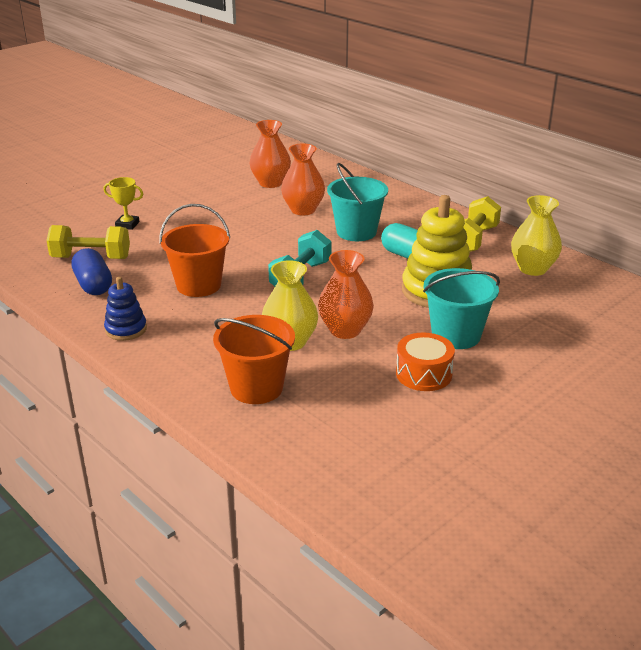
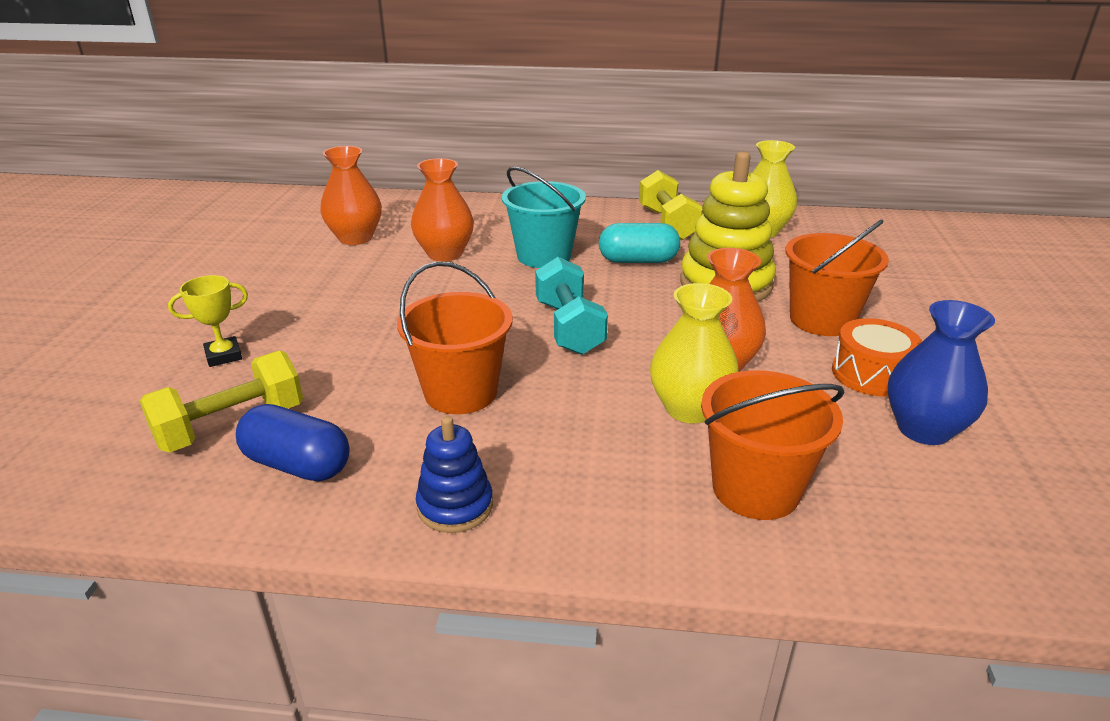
camera: 40 degrees left, 0 degrees up
turquoise bucket [423,268,500,349] -> orange bucket [785,220,889,336]
none -> blue vase [887,300,995,445]

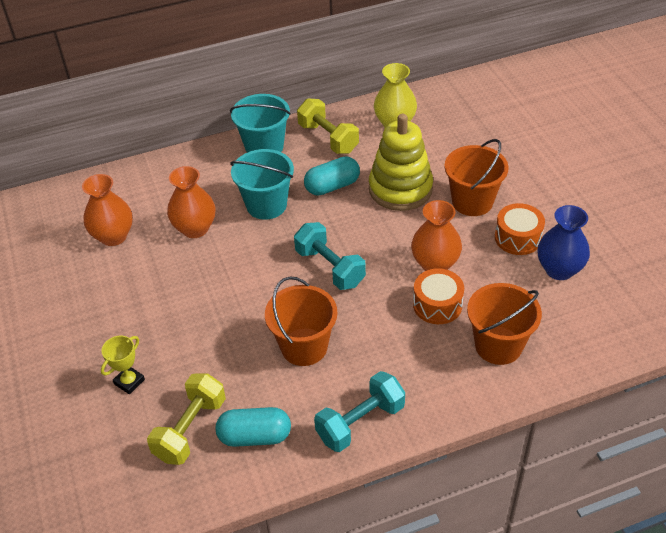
camera: 25 degrees left, 15 degrees up
blue capsule [236,404,350,481] -> turquoise capsule [216,407,291,447]
blue stacking toy [416,416,493,533] -> turquoise dumbbell [314,371,405,452]
yellow vase [650,283,739,423] -> orange drum [413,268,464,324]
none -> turquoise bucket [230,94,291,153]

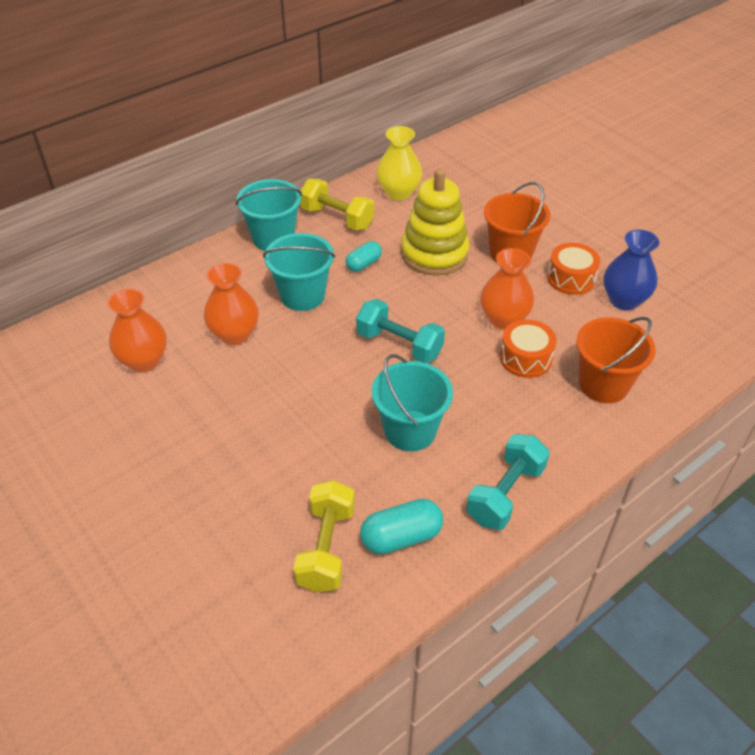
camera: 20 degrees left, 0 degrees up
yellow trophy [101,336,145,394] -> none
orange bucket [265,277,338,366] -> turquoise bucket [372,354,453,451]
turquoise capsule [304,156,360,196] -> turquoise capsule [346,241,382,272], size x0.66

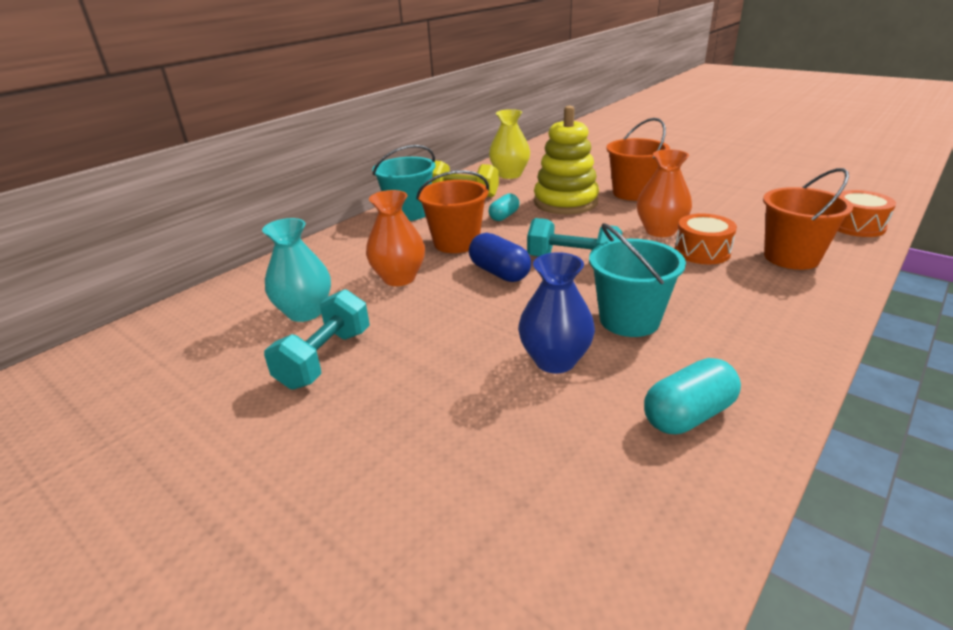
camera: 10 degrees left, 15 degrees down
orange vase [107,288,167,372] -> turquoise vase [262,218,331,322]
turquoise bucket [263,233,335,311] -> orange bucket [416,170,489,253]
yellow dumbbell [293,480,355,593] -> none
turquoise dumbbell [466,434,550,530] -> turquoise dumbbell moved to [264,289,370,389]
orange drum [547,243,600,295] -> orange drum moved to [838,190,896,237]
blue vase [604,230,660,310] -> blue vase moved to [518,252,595,373]
none -> blue capsule [469,233,531,282]

